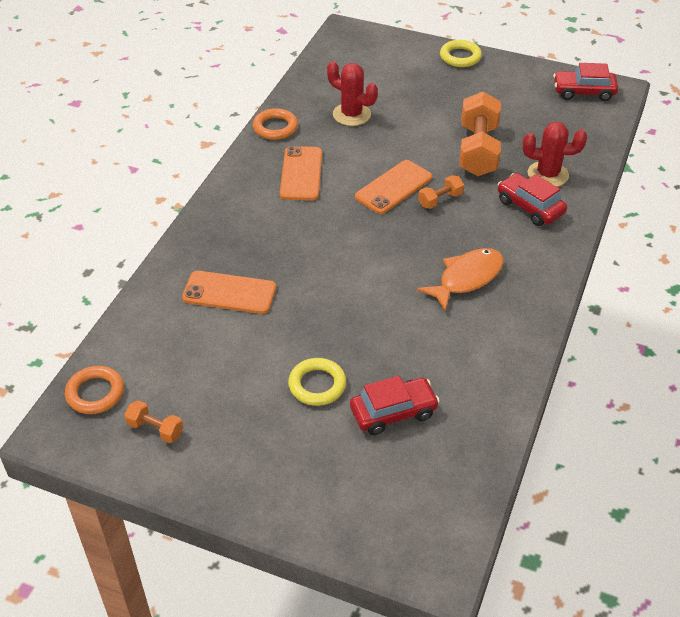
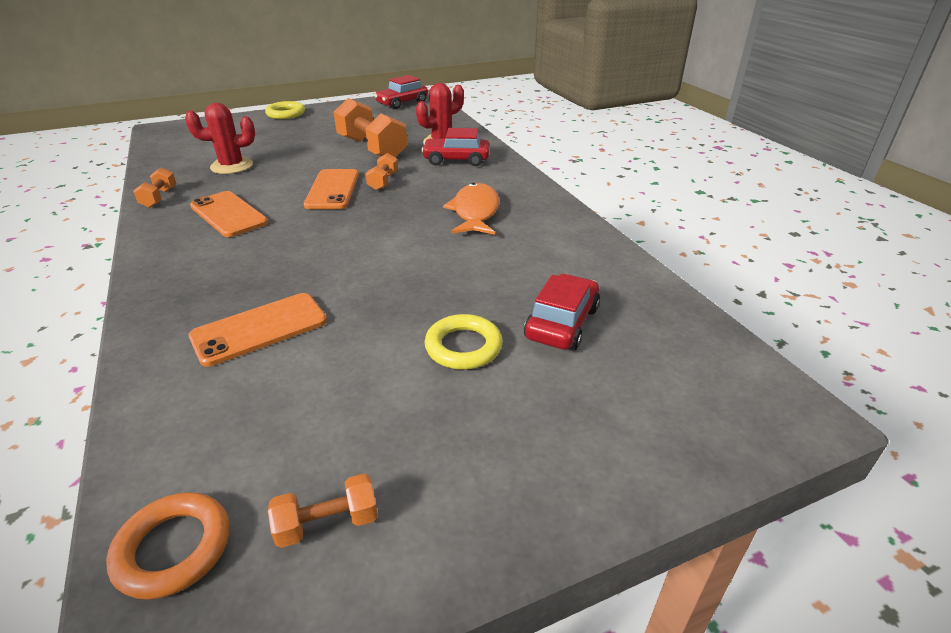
camera: 45 degrees left, 10 degrees down
orange ring [253,108,298,140] -> orange dumbbell [133,167,177,208]

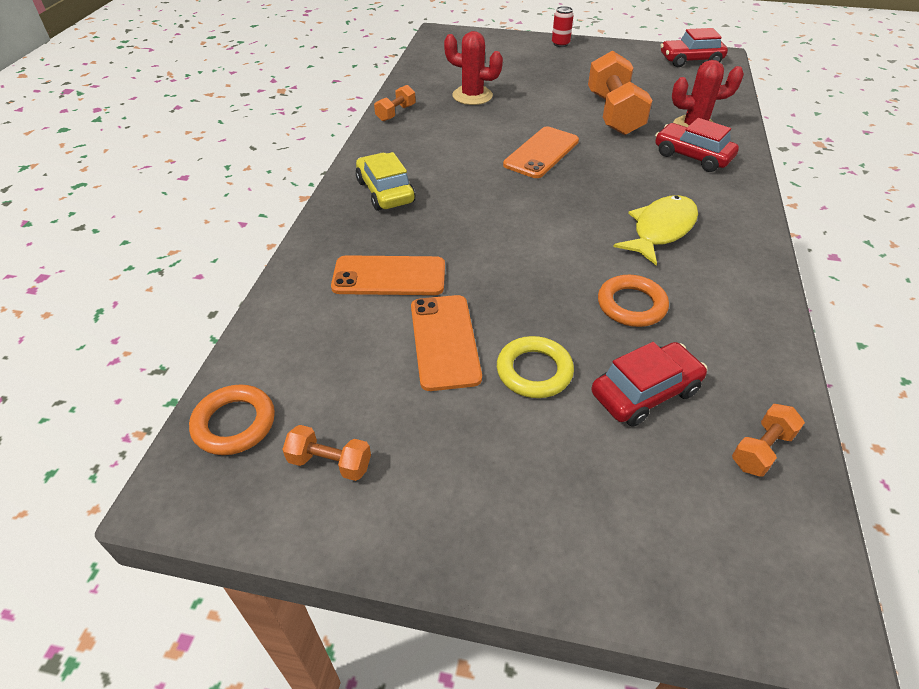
camera: 35 degrees right, 10 degrees up
orange phone [190,191,268,237] -> orange phone moved to [411,295,482,391]
yellow ring [265,101,305,119] -> red can [552,6,574,47]
orange dumbbell [366,153,398,190] -> orange dumbbell moved to [732,404,805,477]
orange fish [443,183,500,235] -> yellow fish [613,195,698,265]
none -> yellow car [356,152,415,211]
none -> orange ring [598,275,669,327]

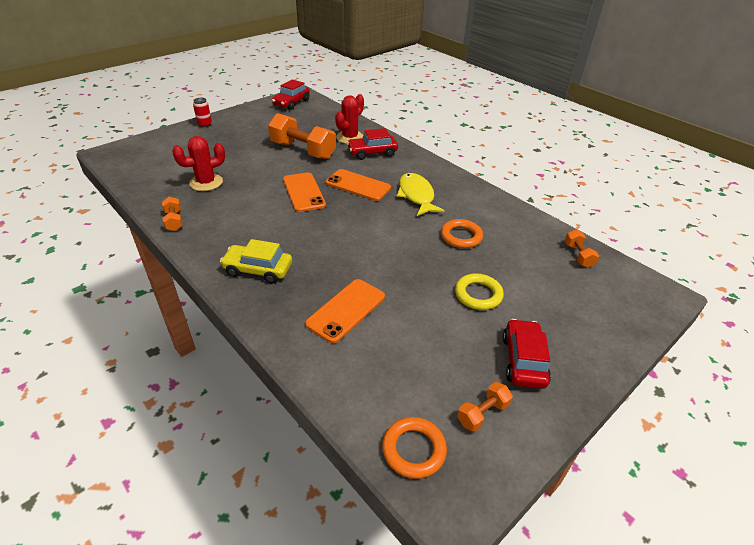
camera: 55 degrees left, 5 degrees down
orange phone [411,295,482,391] -> orange phone moved to [326,169,391,201]
red car [591,342,708,427] -> red car moved to [503,319,551,389]

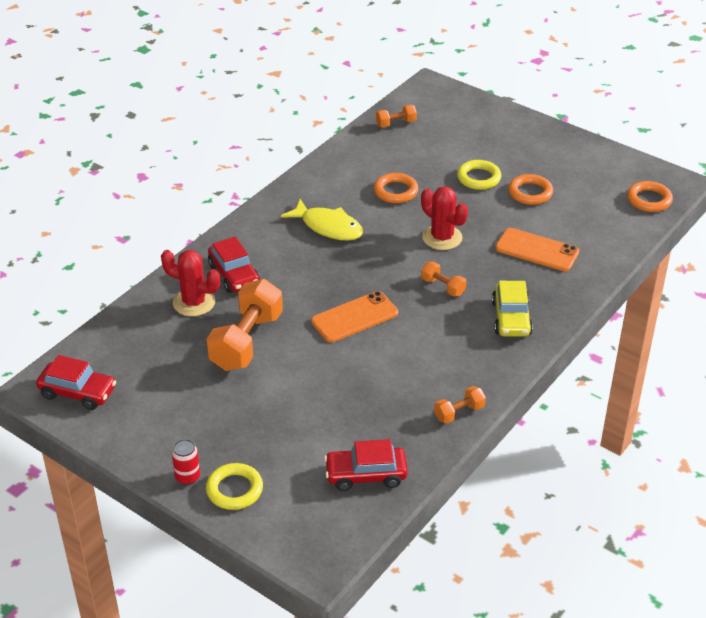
camera: 100 degrees left, 0 degrees up
red cactus [172,136,225,191] -> red cactus moved to [421,186,468,250]
orange phone [326,169,391,201] -> none
yellow fish [397,173,445,216] -> yellow fish turned 120 degrees counterclockwise [281,199,363,240]
orange dumbbell [457,382,513,432] -> orange dumbbell moved to [421,262,466,296]
red car [503,319,551,389] -> red car moved to [324,439,408,491]
none -> yellow ring [206,463,263,510]
none -> orange ring [508,174,553,205]

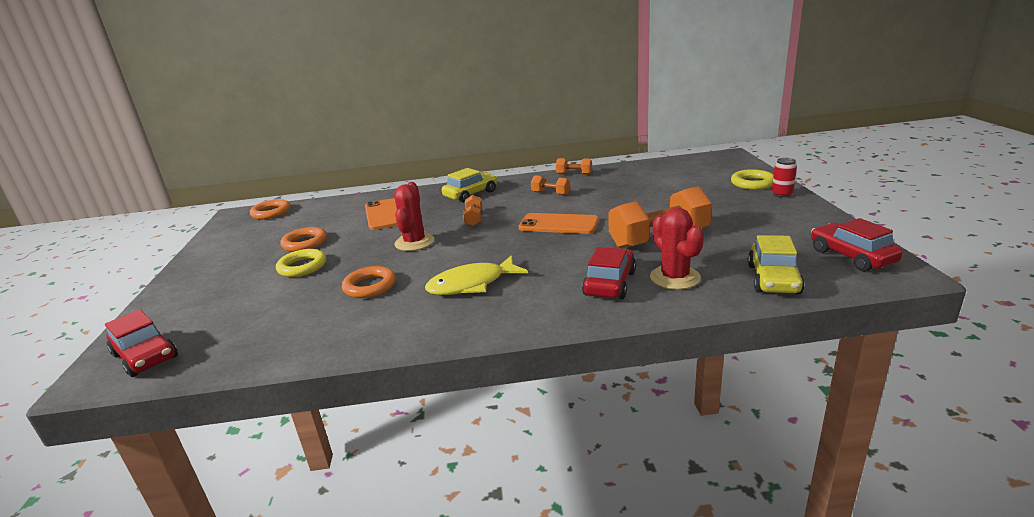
camera: 130 degrees left, 15 degrees down
yellow fish [281,199,363,240] -> yellow fish turned 105 degrees counterclockwise [425,255,528,295]
red car [324,439,408,491] -> red car moved to [105,309,178,377]
orange dumbbell [376,105,417,127] -> orange dumbbell moved to [531,175,570,195]
none -> yellow car [748,235,805,294]

